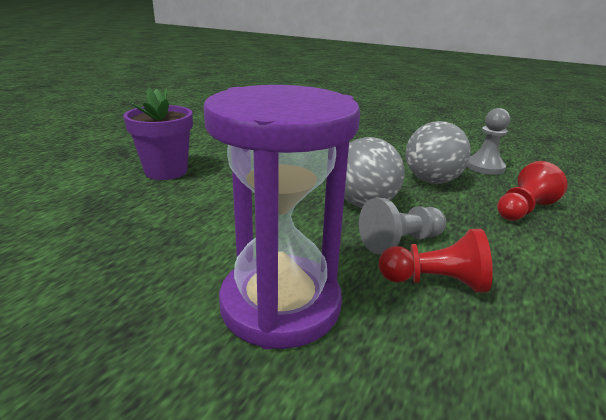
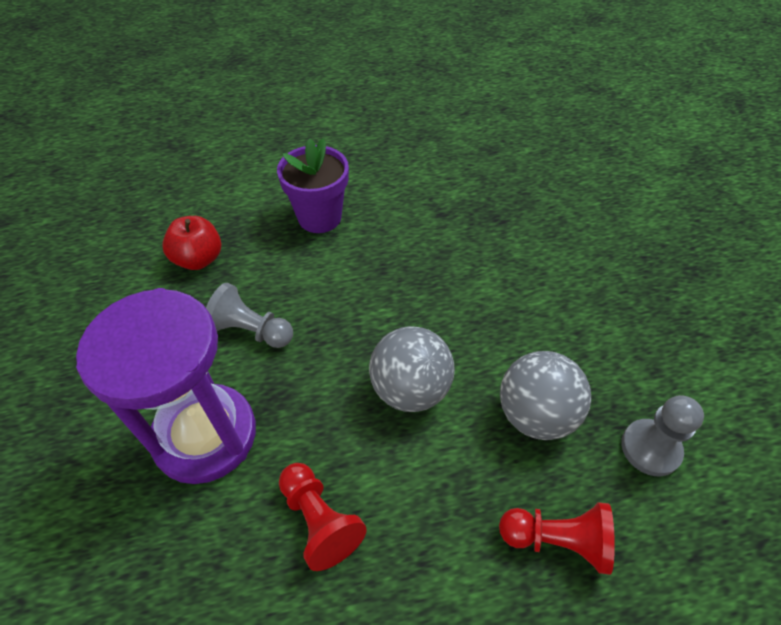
camera: 50 degrees right, 25 degrees up
grey pawn [359,198,446,254] -> grey pawn moved to [206,283,293,348]
none -> red apple [162,216,221,270]

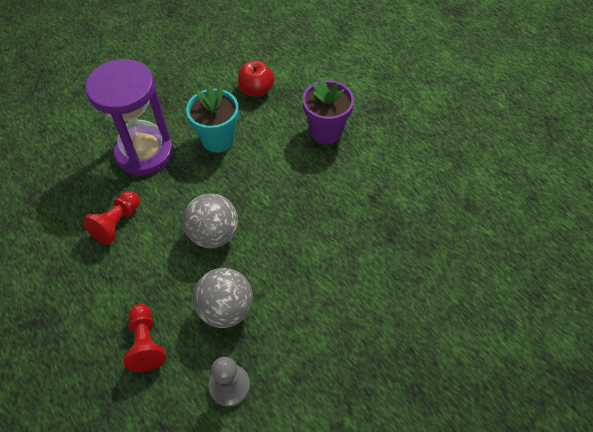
camera: 65 degrees right, 5 degrees up
grey pawn [206,283,293,348] -> turquoise flower pot [186,85,239,153]

